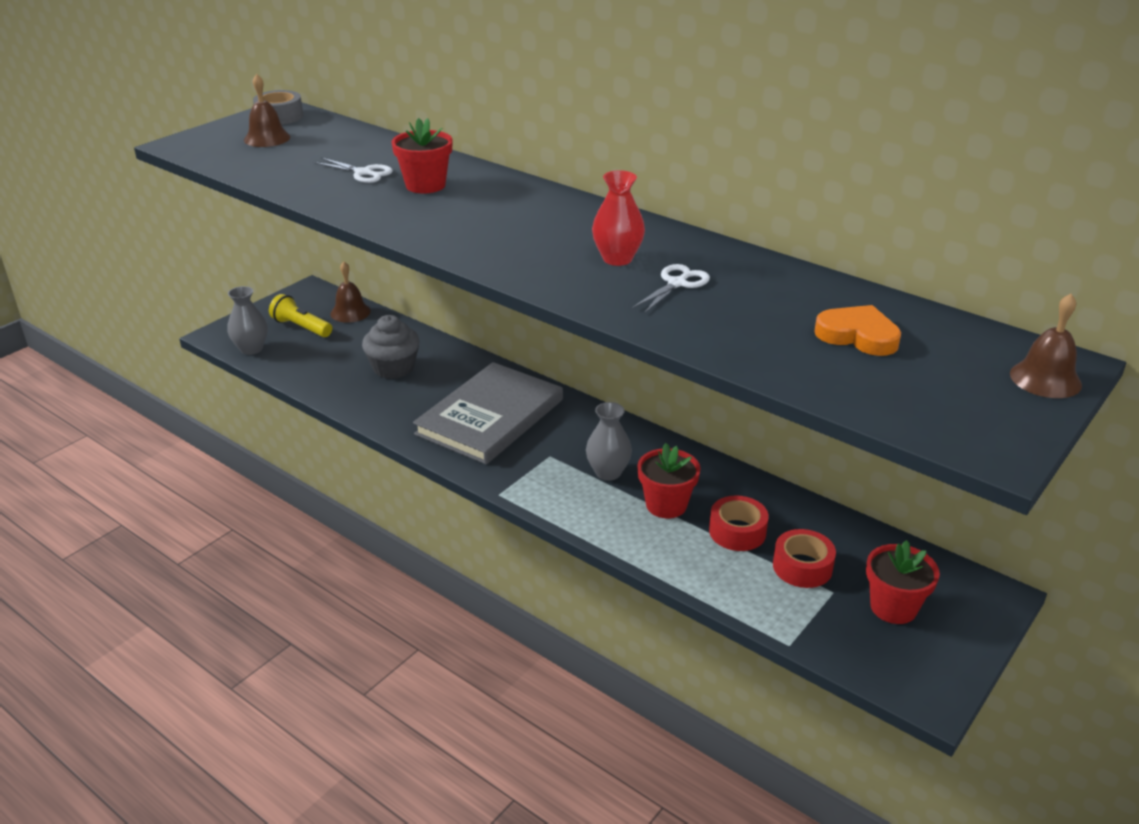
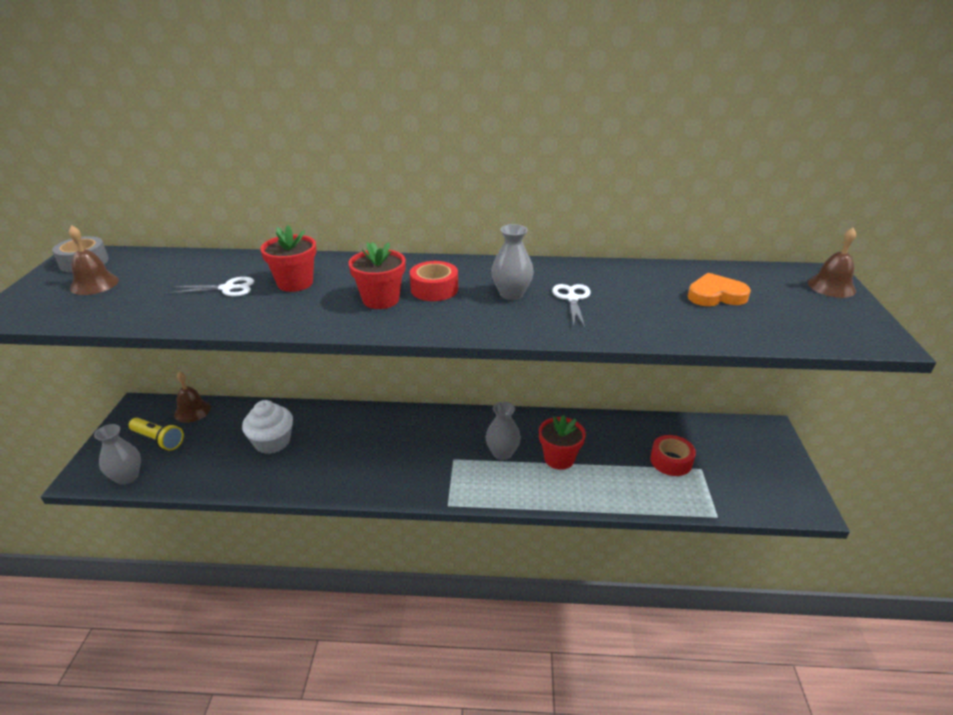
camera: 35 degrees left, 0 degrees up
yellow flashlight [269,294,332,337] -> yellow flashlight turned 150 degrees counterclockwise [129,418,184,451]
grey cupcake [362,315,420,379] -> white cupcake [242,400,293,454]
grey book [413,362,563,464] -> none
red vase [592,170,645,266] -> grey vase [491,224,534,300]
red tape [709,496,769,551] -> red tape moved to [410,261,458,301]
red flower pot [866,540,940,624] -> red flower pot moved to [349,242,406,309]

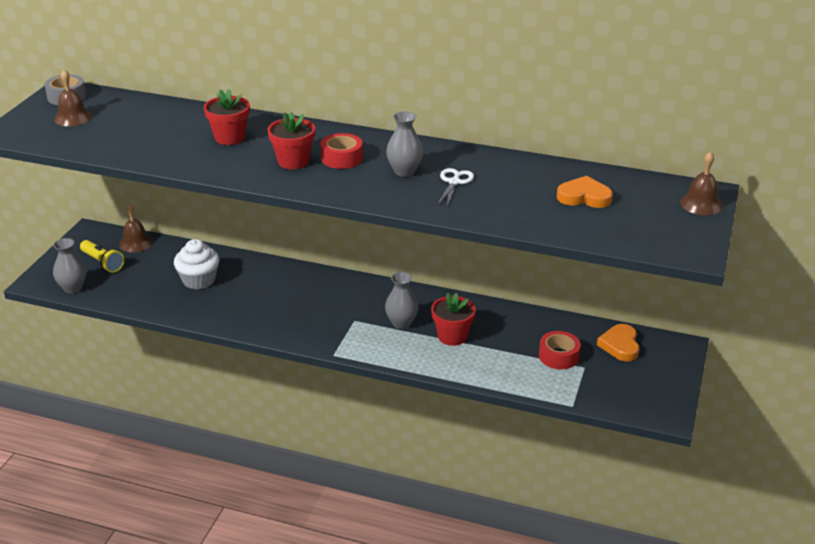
camera: 15 degrees right, 0 degrees up
white scissors [170,277,254,296] -> none
none -> orange heart [597,324,639,362]

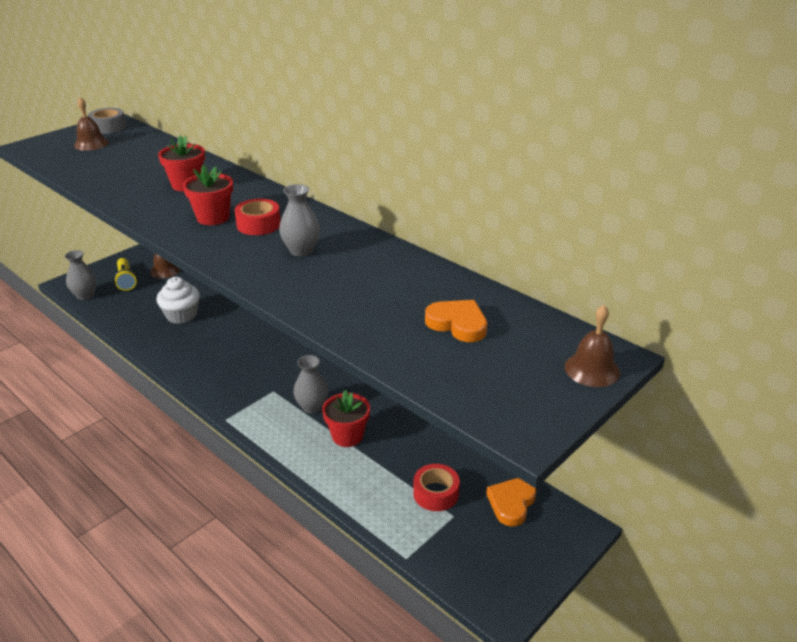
camera: 25 degrees right, 0 degrees up
white scissors [438,168,474,206] -> none

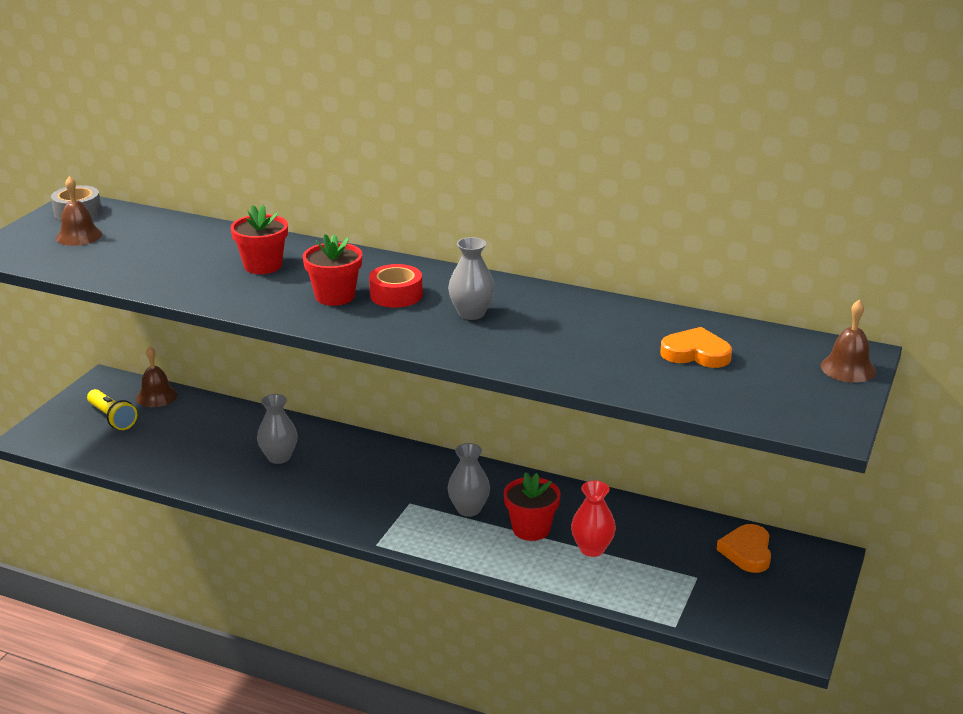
camera: 20 degrees left, 5 degrees down
grey vase [65,250,97,300] -> grey vase moved to [257,394,298,464]
white cupcake [156,277,200,324] -> none
red tape [413,464,460,511] -> none
none -> red vase [571,481,616,557]

